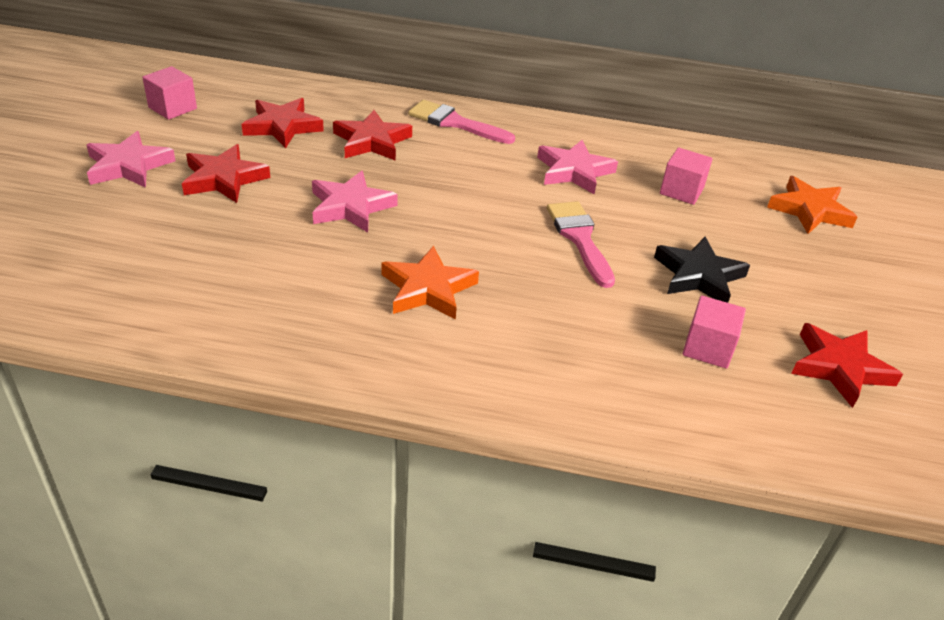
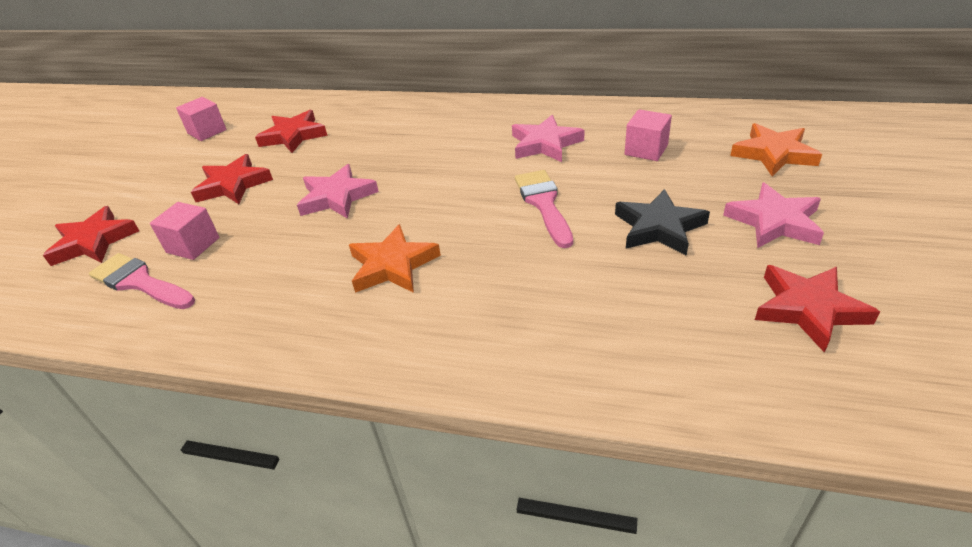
camera: 10 degrees right, 0 degrees up
pink star [86,131,176,188] -> pink star moved to [723,183,824,248]
red star [333,110,412,161] -> red star moved to [43,206,139,266]
pink brush [408,100,515,144] -> pink brush moved to [89,253,195,309]
pink cube [682,295,746,369] -> pink cube moved to [150,202,220,260]

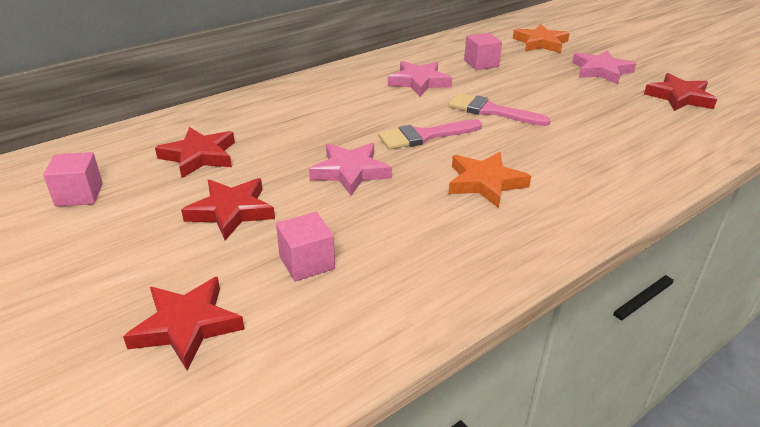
camera: 55 degrees left, 5 degrees down
pink brush [89,253,195,309] -> pink brush moved to [378,120,482,150]
black star [615,189,710,256] -> none

